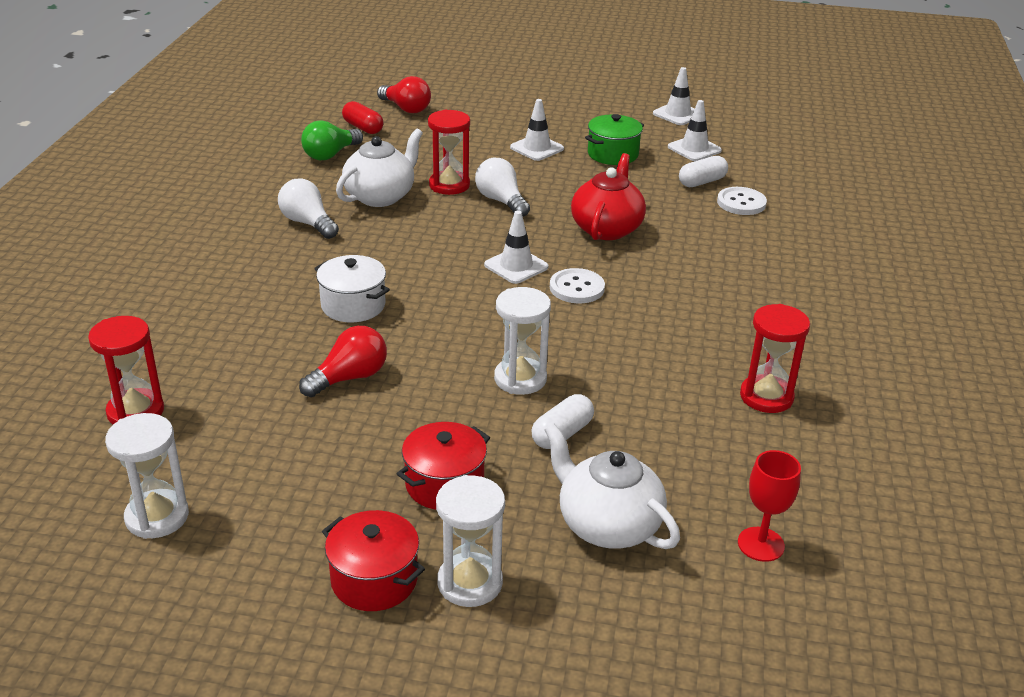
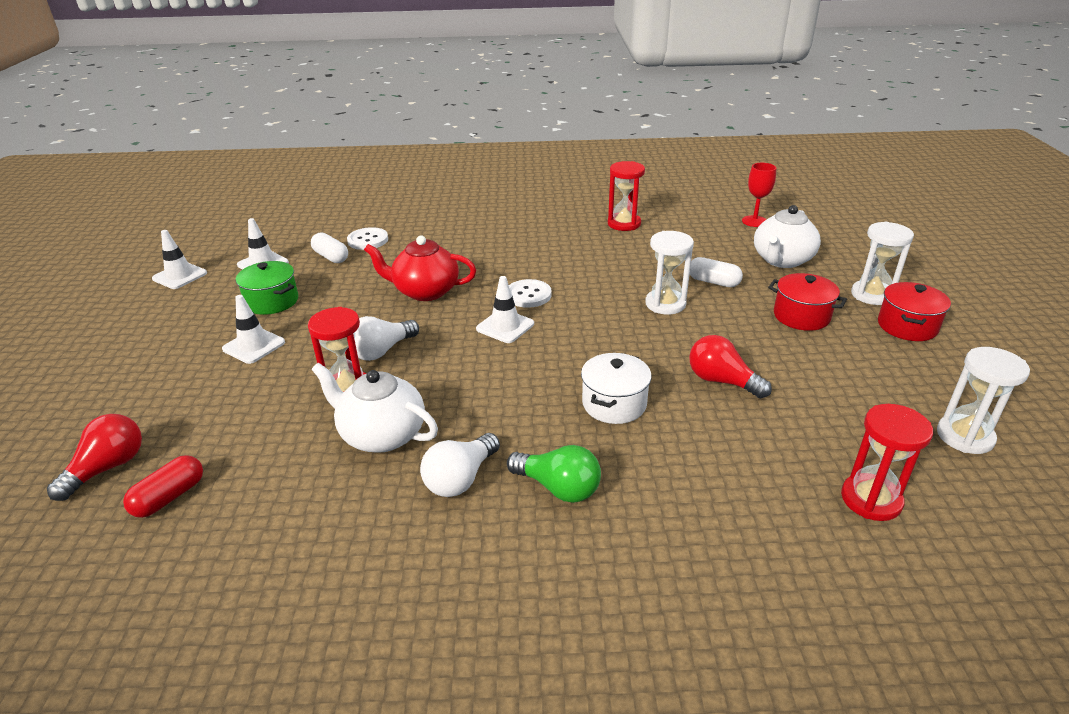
camera: 100 degrees left, 0 degrees up
green light bulb [301,120,363,160] -> green light bulb moved to [507,445,601,503]

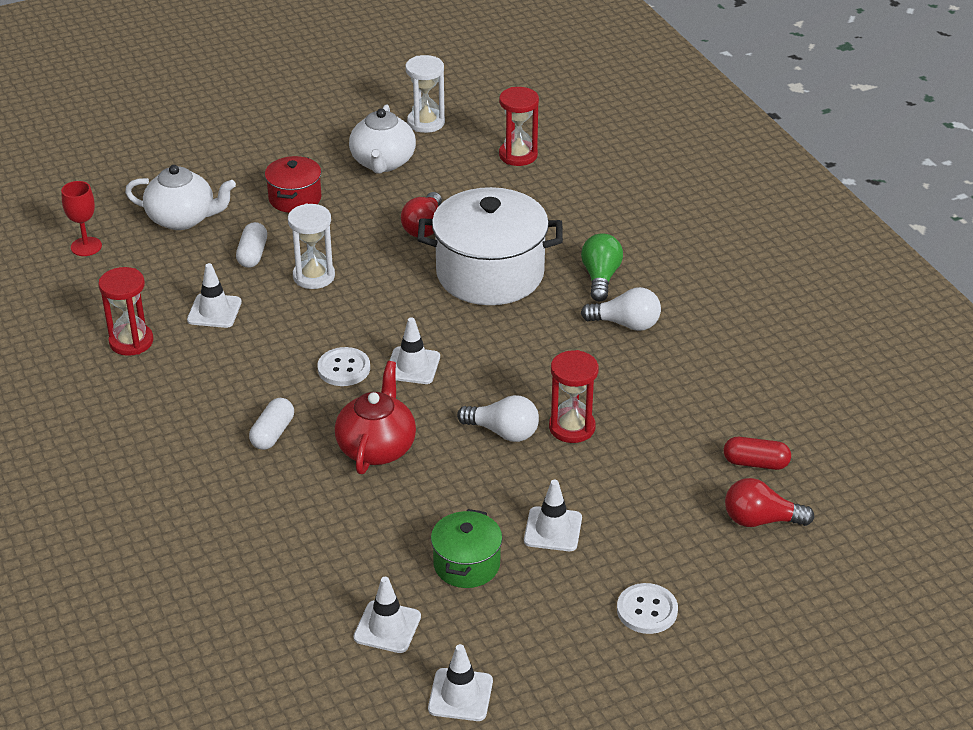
camera: 115 degrees left, 5 degrees up
white capsule [311,232,348,263] -> white capsule moved to [249,398,294,450]
white teapot [312,363,438,453] -> white teapot moved to [349,104,416,174]
white button [347,227,388,250] -> white button moved to [617,583,678,634]
red teapot [364,236,476,301] -> red teapot turned 150 degrees counterclockwise [335,361,416,474]
white pot [581,353,652,424] -> white pot [417,187,563,305], size x1.94
white hourglass [851,222,914,305] -> none
red pot [878,282,951,341] -> none
none -> white traffic cone [187,263,242,328]

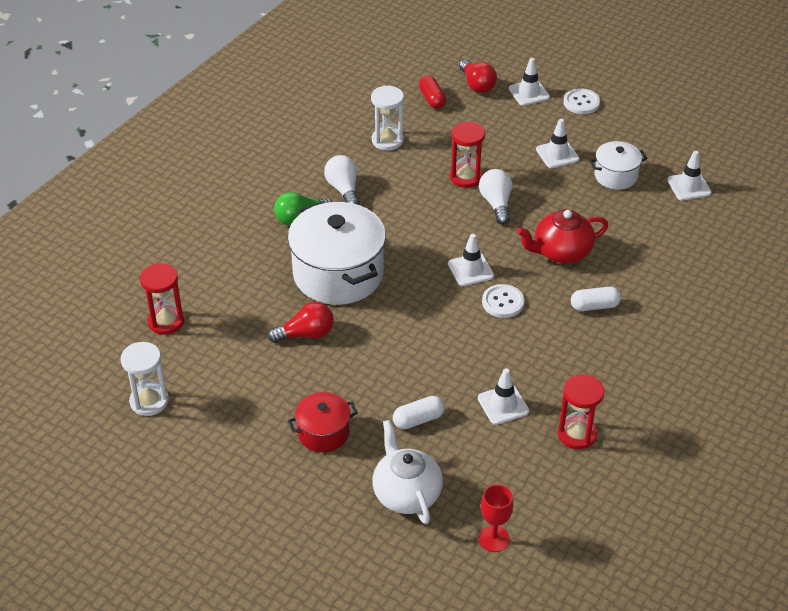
camera: 120 degrees left, 5 degrees up
white hourglass [288,204,335,289] -> white hourglass moved to [371,85,404,151]
white teapot [349,104,416,174] -> none
white traffic cone [428,644,493,721] -> white traffic cone moved to [509,58,550,106]
green pot [431,509,502,588] -> white pot [589,141,648,190]

